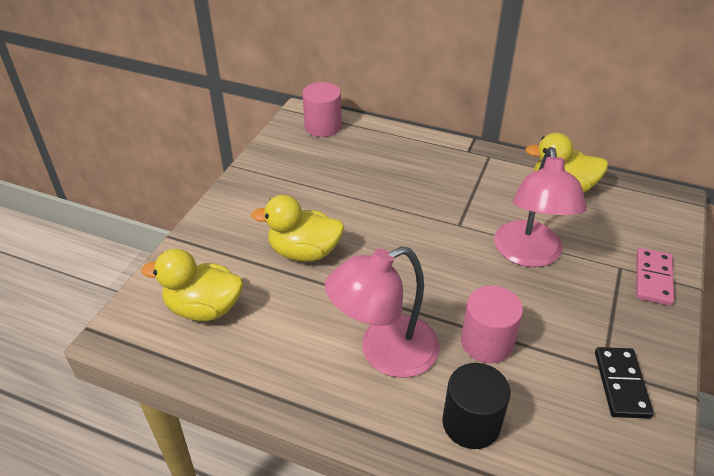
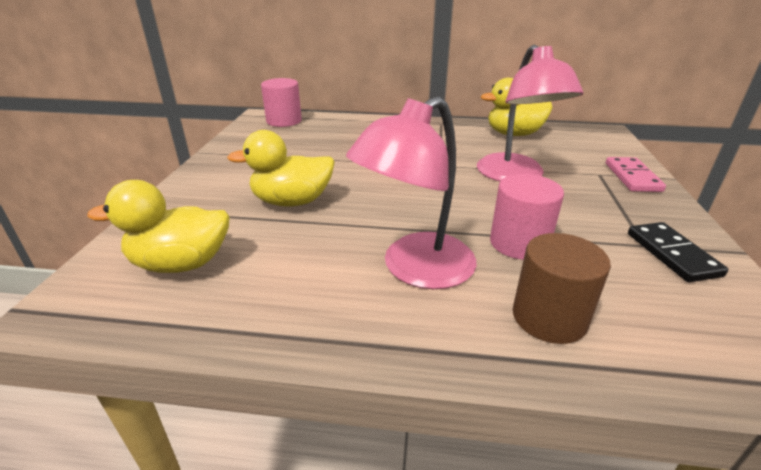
camera: 15 degrees left, 10 degrees down
black cylinder [442,363,510,449] -> brown cylinder [513,233,611,344]

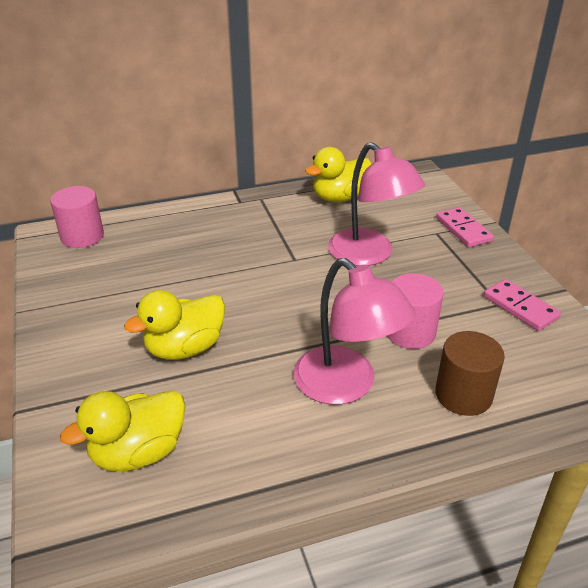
camera: 25 degrees left, 5 degrees up
pink lamp [346,97,476,289] -> pink lamp turned 60 degrees counterclockwise [293,258,416,405]
black domino [628,222,728,282] -> pink domino [484,279,561,331]

